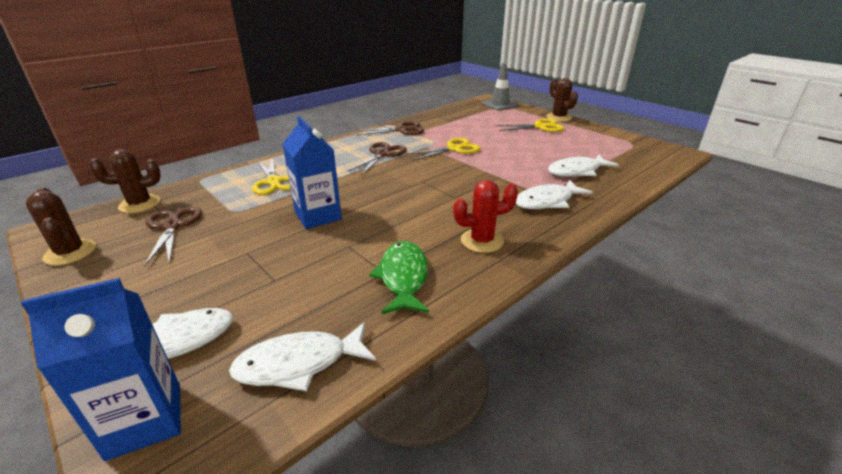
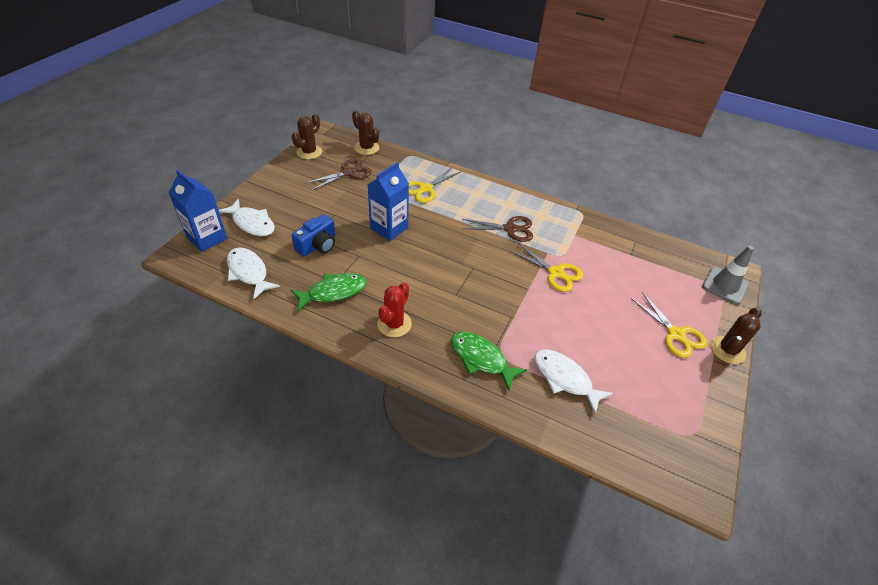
camera: 65 degrees right, 15 degrees up
brown scissors [355,121,424,135] -> none
red cactus [453,180,518,253] -> red cactus turned 60 degrees clockwise [377,283,412,337]
white fish [516,180,593,209] -> green fish [451,332,527,390]
none -> blue camera [291,214,335,256]

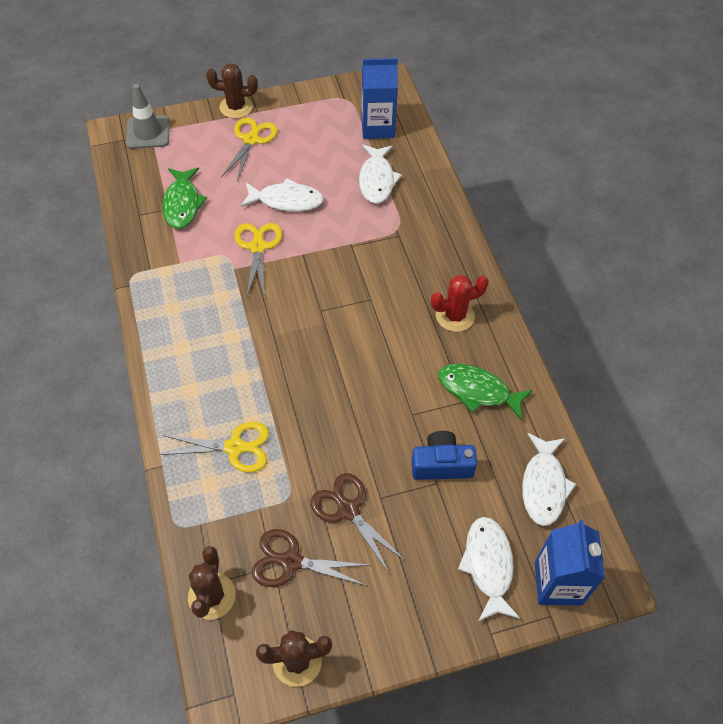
camera: 130 degrees left, 10 degrees up
blue carton [367,162,409,241] -> blue carton moved to [361,58,398,139]
green fish [451,332,527,390] -> green fish moved to [162,167,207,229]
brown scissors [462,216,533,242] -> brown scissors moved to [311,473,407,573]
none -> white fish [241,178,324,212]

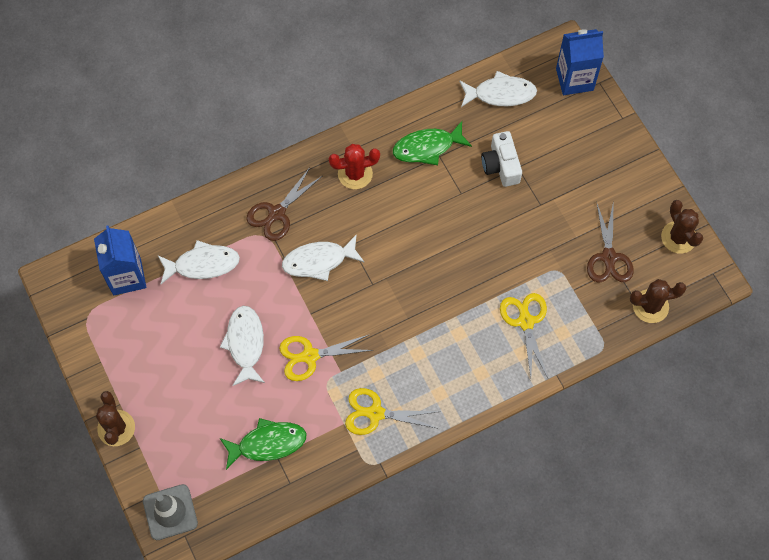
camera: 100 degrees left, 10 degrees up
yellow scissors [221,118,278,181] -> yellow scissors moved to [345,388,441,435]
brown scissors [311,473,407,573] -> brown scissors moved to [247,167,322,241]
blue camera [411,431,477,480] -> white camera [481,131,522,187]
red cactus [431,275,489,332] -> red cactus turned 75 degrees counterclockwise [329,144,380,189]
green fish [438,364,533,420] -> green fish turned 60 degrees clockwise [393,121,472,165]
white fish [458,517,520,622] -> white fish moved to [282,234,365,281]

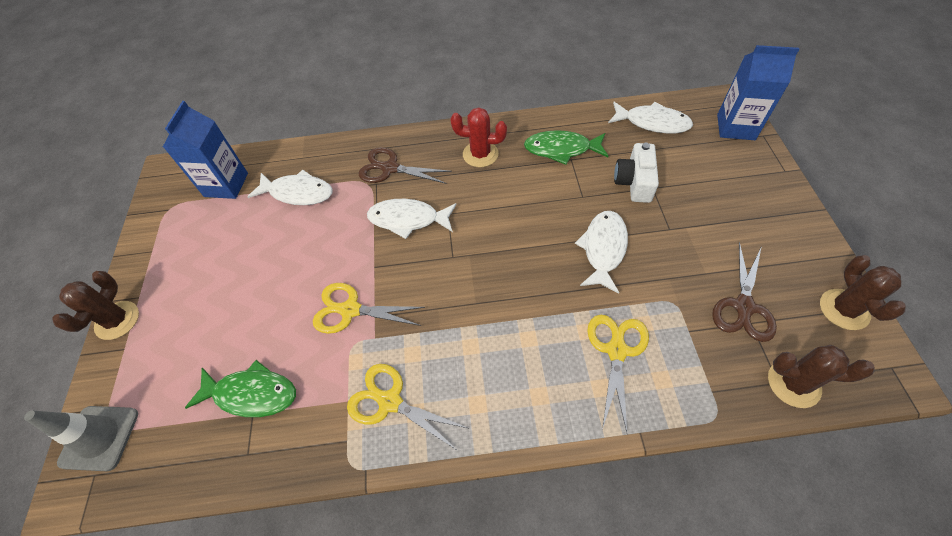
camera: 25 degrees right, 10 degrees down
white fish [220,306,265,386] -> white fish moved to [575,211,628,293]
brown scissors [247,167,322,241] -> brown scissors turned 45 degrees clockwise [359,147,452,184]

